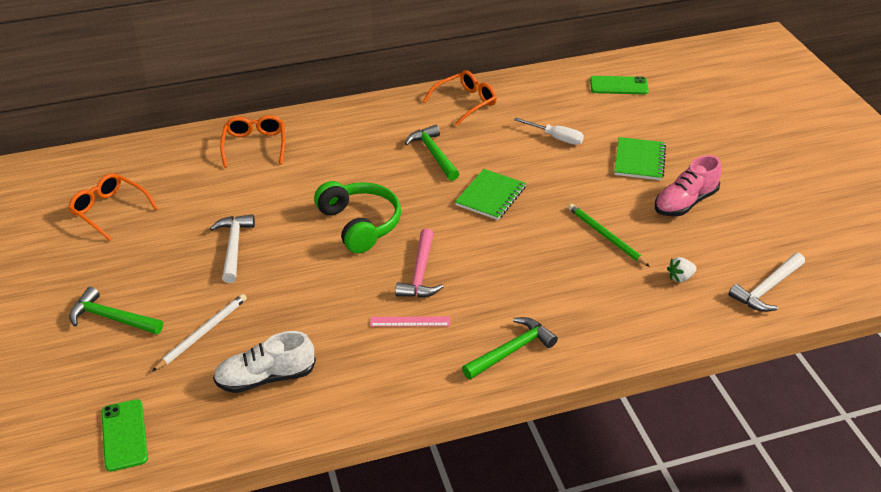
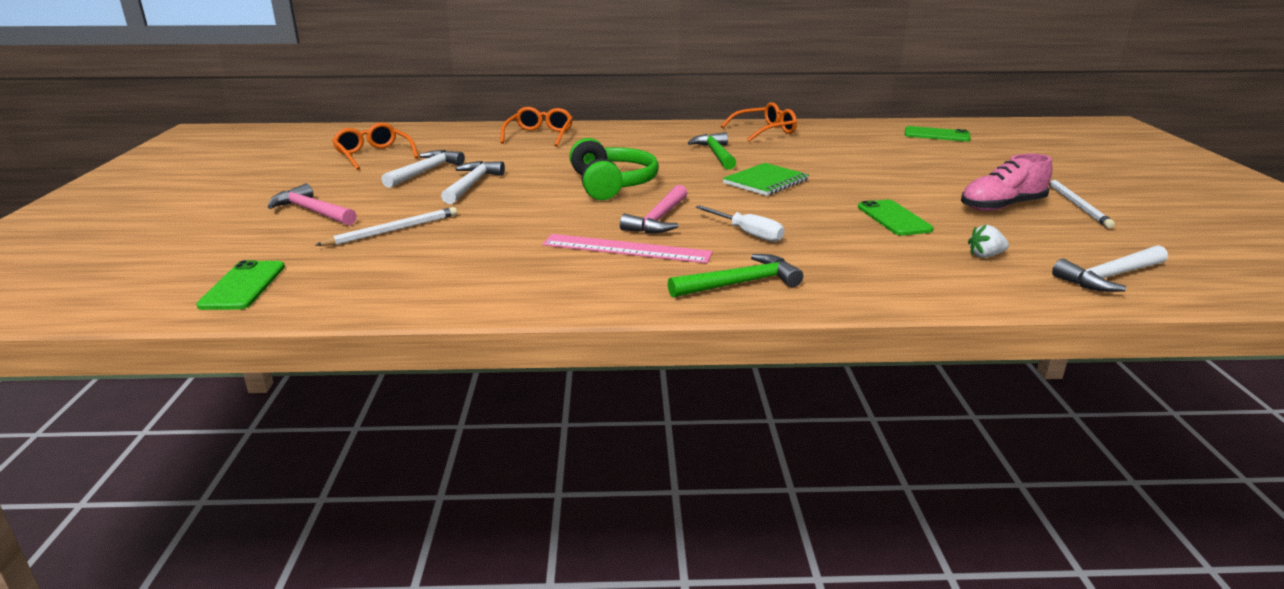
camera: 15 degrees right, 15 degrees down
green hammer [69,287,163,335] -> pink hammer [268,183,357,226]
white shoe [213,331,316,393] -> none
pink ruler [370,316,450,327] -> pink ruler [542,234,713,263], size x1.73
white screwdriver [514,117,584,145] -> white screwdriver moved to [695,205,784,242]
green pencil [568,204,650,267] -> green phone [858,200,934,236]
green notebook [614,137,666,180] -> none
none -> white hammer [381,150,465,188]
none -> white pencil [1049,179,1115,229]

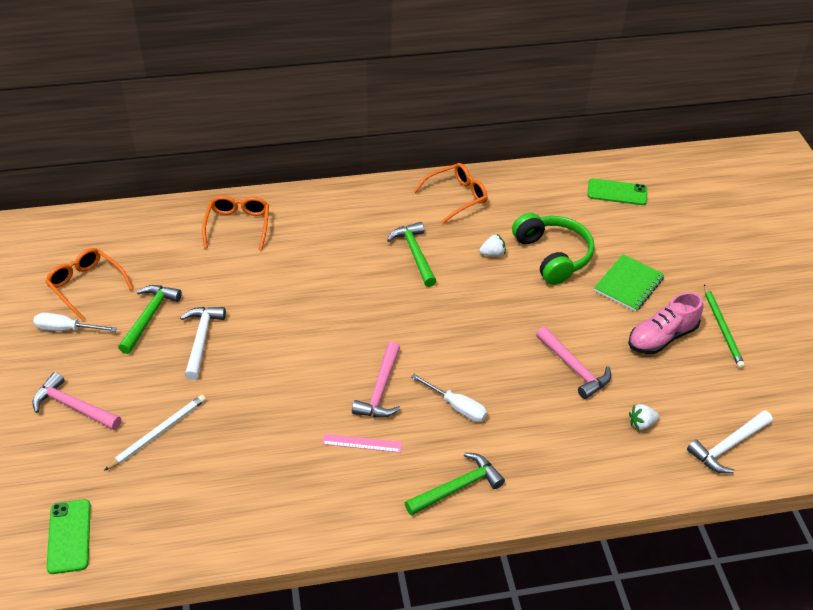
camera: 10 degrees left, 20 degrees up
white hammer [381,150,465,188] -> green hammer [118,285,182,354]
pink ruler [542,234,713,263] -> pink ruler [322,434,402,453], size x0.58
green headphones [569,138,659,200] -> green headphones moved to [512,213,595,285]
green notebook [723,163,809,196] -> green notebook moved to [594,254,665,312]
green phone [858,200,934,236] -> pink hammer [536,327,611,399]
white pencil [1049,179,1115,229] -> green pencil [704,284,745,369]
none -> white screwdriver [33,313,117,332]
none -> white strawberry [479,234,506,257]

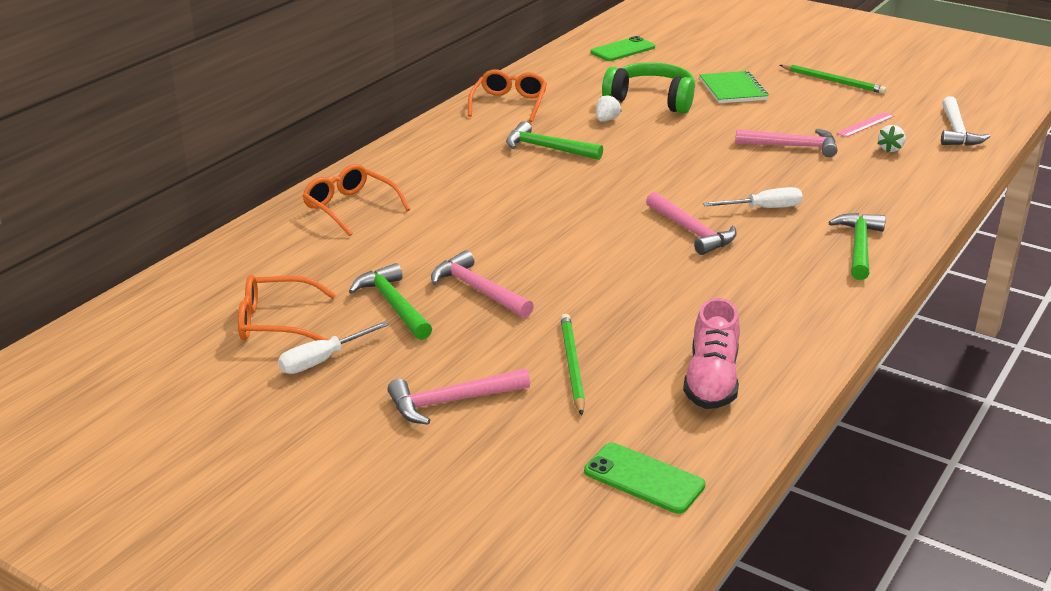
camera: 45 degrees left, 15 degrees down
white pencil [104,395,206,471] -> green pencil [560,314,585,415]
white hammer [180,307,226,380] -> pink hammer [431,250,534,318]
pink ruler [322,434,402,453] -> pink ruler moved to [836,112,895,137]
pink shoe [628,292,703,354] -> pink shoe moved to [683,298,740,409]

